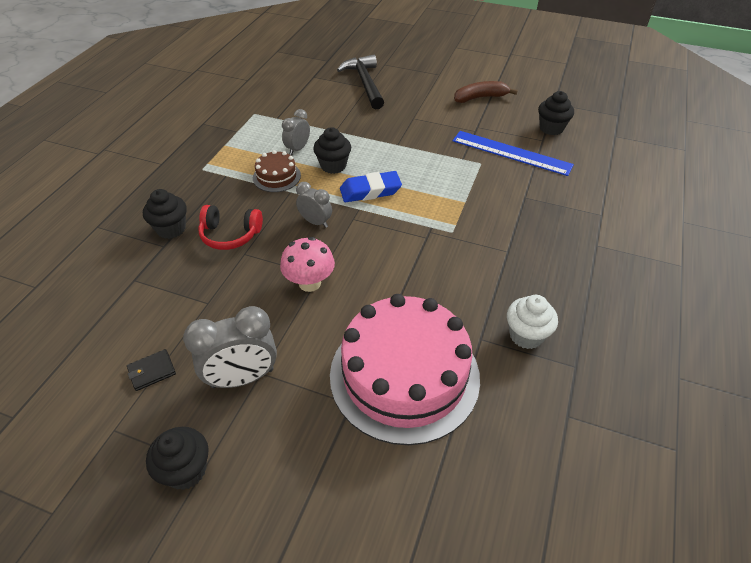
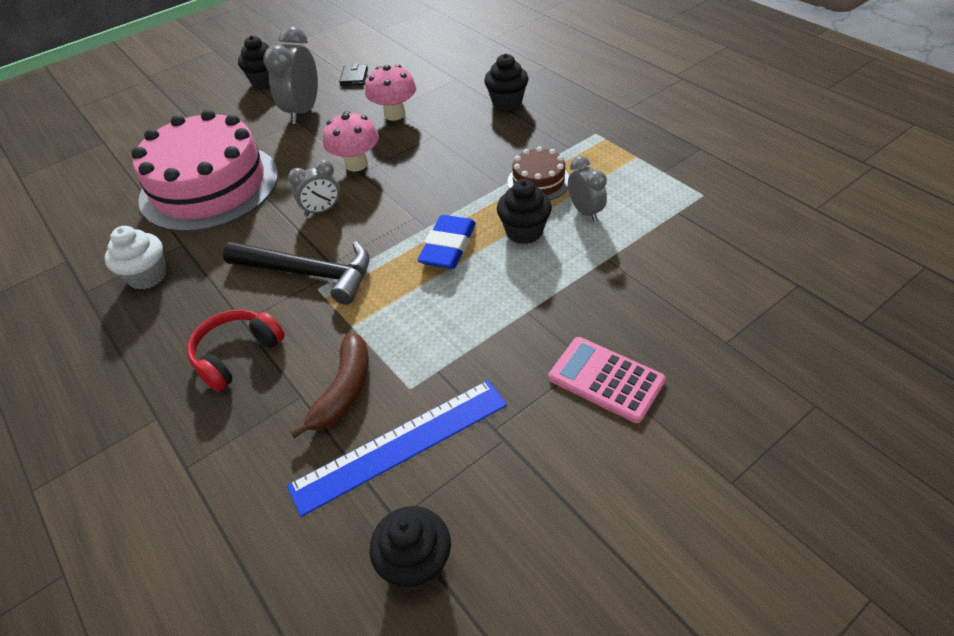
camera: 125 degrees right, 0 degrees up
red headphones [198,205,263,250] -> red headphones moved to [187,310,285,392]
grey clock [296,182,332,228] -> grey clock moved to [288,159,340,217]
black hammer [337,55,384,110] -> black hammer moved to [223,241,369,305]
brown banana [454,81,518,103] -> brown banana moved to [290,332,369,438]
none -> pink mushroom [365,64,416,121]
none -> pink calculator [548,337,666,423]

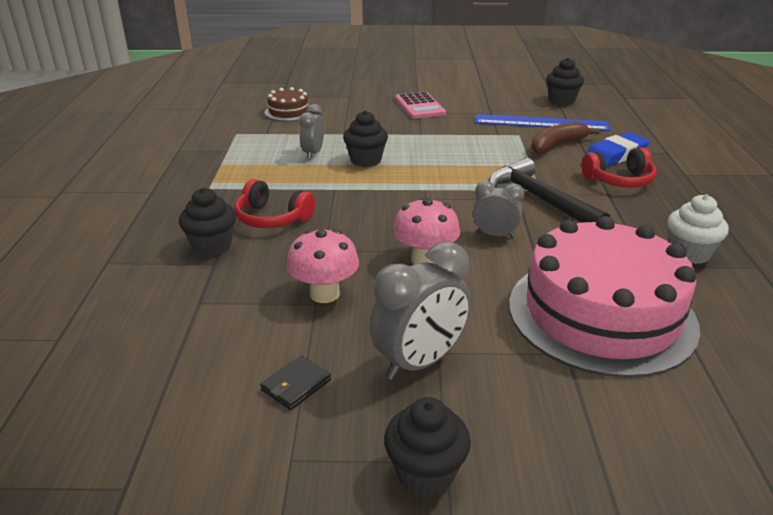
camera: 145 degrees left, 15 degrees down
blue eraser [418,215,476,269] -> blue eraser moved to [586,132,650,167]
brown cake [507,146,569,200] -> brown cake moved to [265,87,308,121]
none -> red headphones [235,179,315,228]

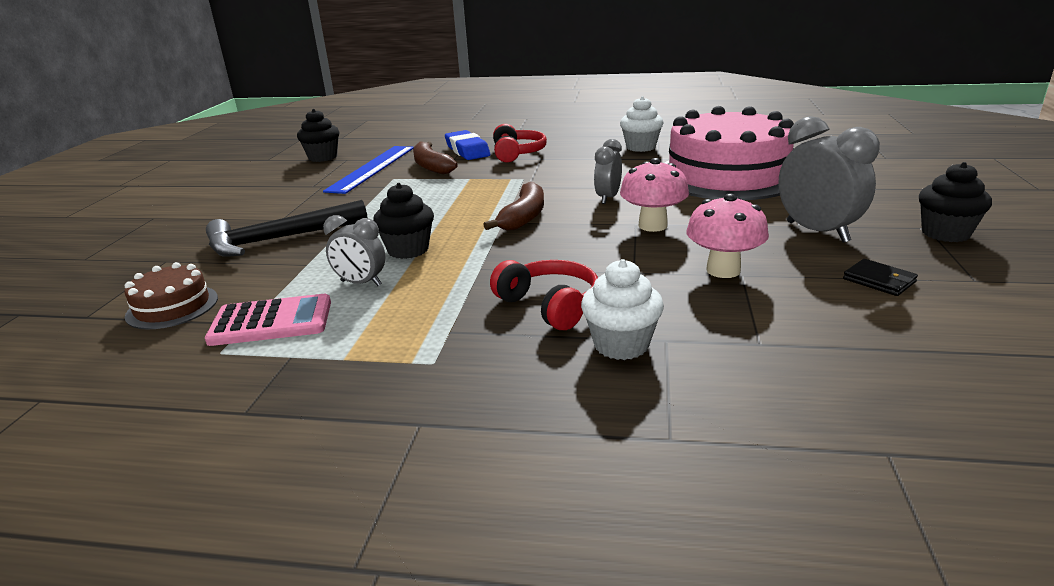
camera: 80 degrees left, 5 degrees down
black cupcake [179,188,236,256] -> white cupcake [581,259,664,360]
red headphones [235,179,315,228] -> red headphones turned 75 degrees counterclockwise [490,260,598,330]
pink calculator [395,91,446,119] -> pink calculator moved to [205,294,331,346]
black hammer [488,158,610,223] -> black hammer moved to [206,200,367,257]
none -> brown banana [483,182,544,230]

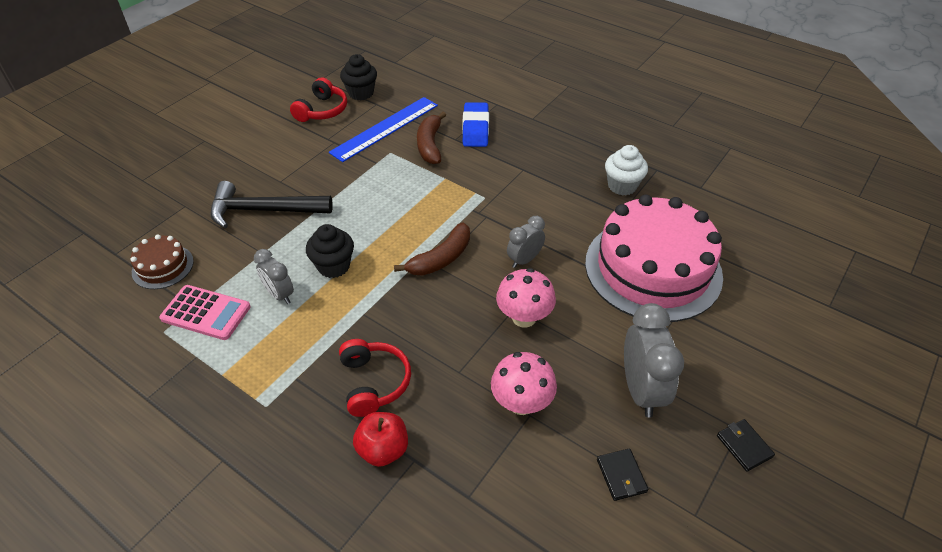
camera: 25 degrees right, 20 degrees up
red headphones [493,124,547,163] -> red headphones moved to [290,77,347,122]
white cupcake [581,259,664,360] -> red apple [353,412,408,467]
black cupcake [919,162,992,242] -> black wallet [717,419,775,472]

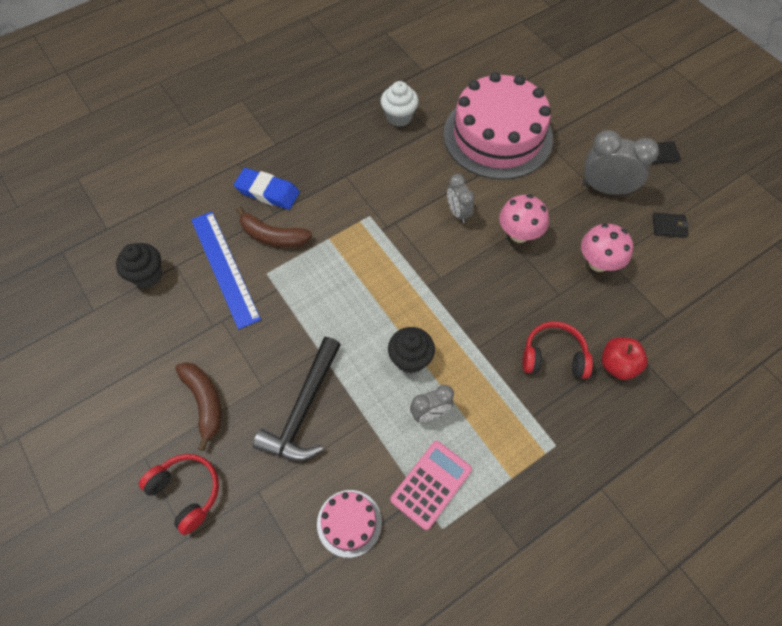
camera: 70 degrees left, 15 degrees up
brown cake [130,235,194,289] -> pink cake [317,490,382,558]
red headphones [290,77,347,122] -> red headphones moved to [139,454,219,535]
brown banana [394,223,470,276] -> brown banana moved to [176,362,222,451]

